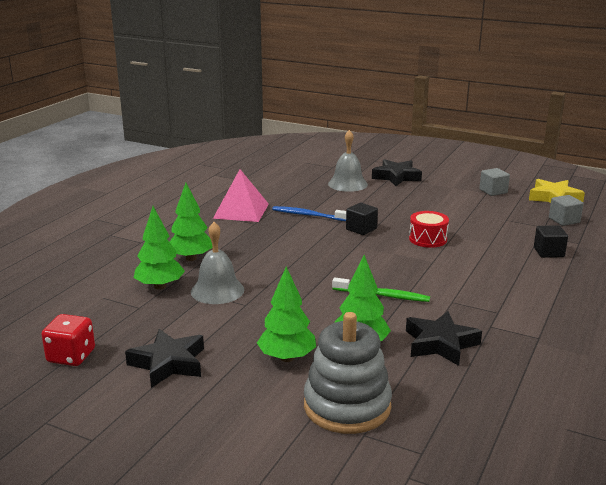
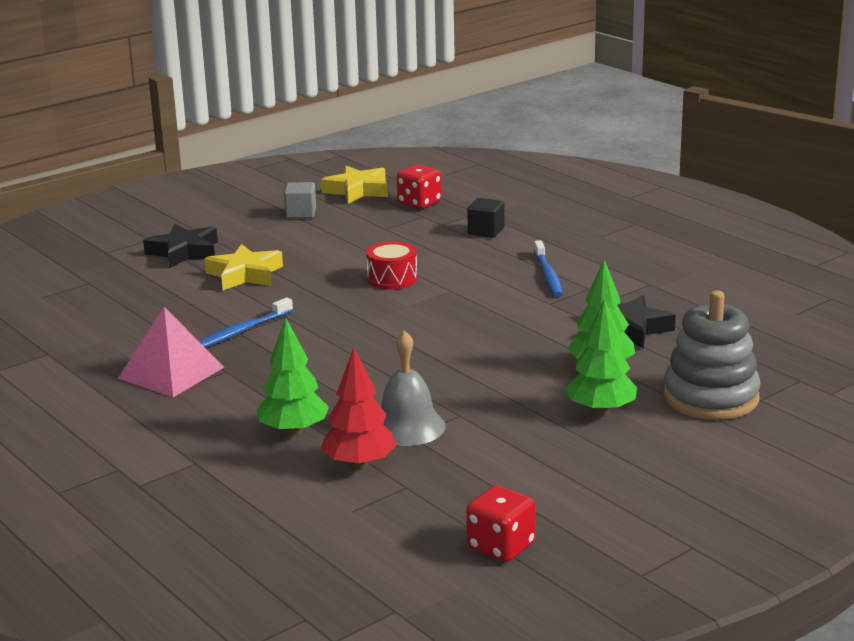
camera: 65 degrees left, 0 degrees up
black star [125,329,204,388] -> none
green tree [134,206,185,290] -> red tree [321,347,397,469]
grey bell [328,130,368,192] -> none
green toothbrush [332,278,430,302] -> none
black cube [346,203,378,235] -> none
grey cube [549,195,583,226] -> red dice [397,165,442,209]
none -> yellow star [204,244,283,290]
none -> blue toothbrush [534,240,563,297]

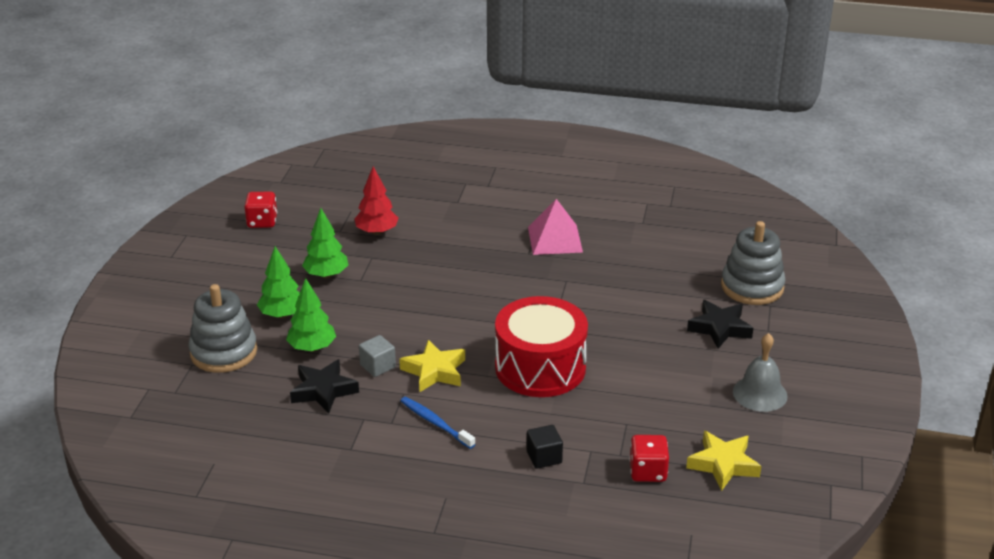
camera: 140 degrees right, 10 degrees up
blue toothbrush [199,297,293,348] -> none
yellow star [204,244,283,290] -> yellow star moved to [399,340,465,392]
green tree [256,318,329,436] -> green tree moved to [302,208,349,278]
grey cube [284,182,316,218] -> grey cube moved to [359,335,396,377]
red drum [366,241,417,290] -> red drum [495,296,588,397], size x2.14
grey bell [381,330,446,446] -> grey bell moved to [733,333,788,412]
none -> grey stacking toy [721,221,786,305]

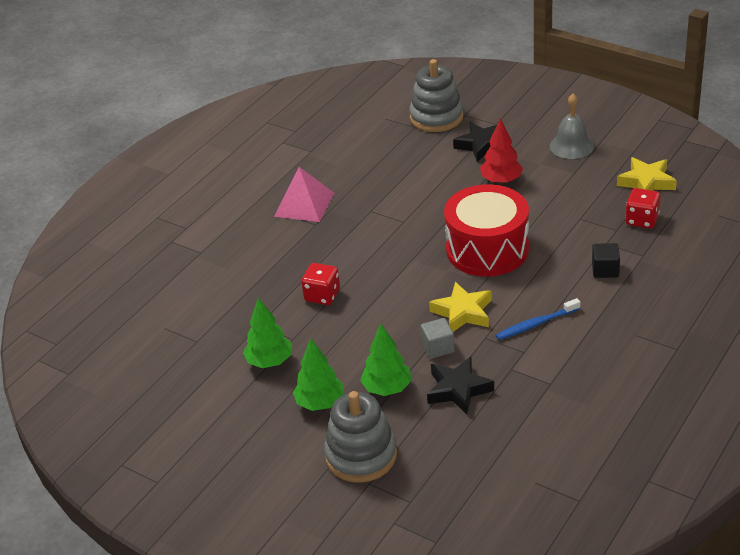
camera: 65 degrees left, 5 degrees up
red dice [244,192,277,228] -> red dice moved to [301,263,340,305]
red tree [354,166,399,235] -> red tree moved to [480,118,523,184]

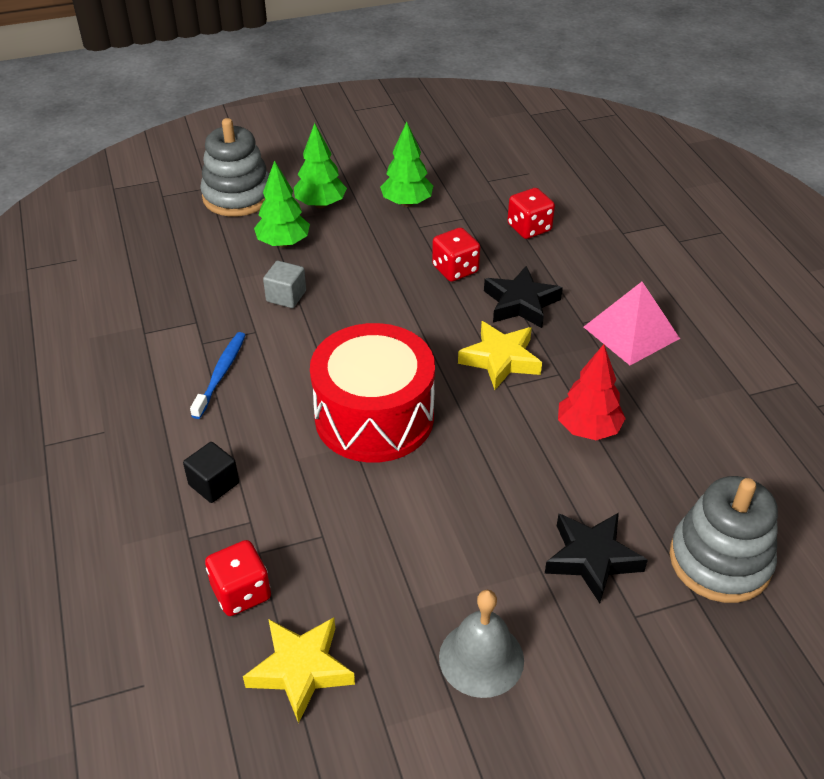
camera: 125 degrees right, 5 degrees up
black star [427,357,494,414] -> black star moved to [484,266,563,328]
yellow star [429,282,492,332] -> yellow star moved to [458,321,542,390]
red tree [480,118,523,184] -> red tree moved to [558,344,626,440]
none -> red dice [507,188,555,239]

